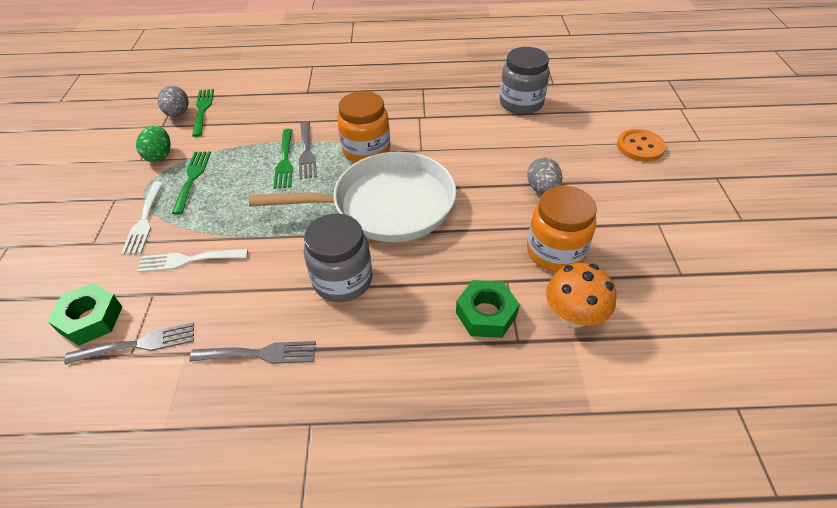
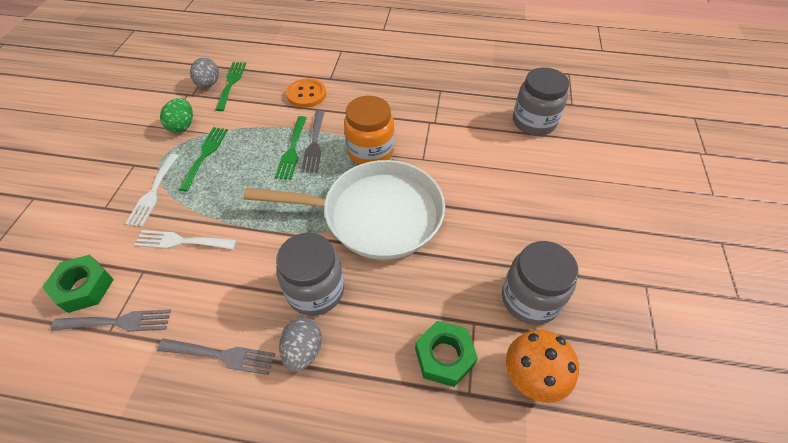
camera: 10 degrees right, 5 degrees up
grey egg [527,158,563,195] -> grey egg moved to [279,317,322,372]
orange jar [527,186,597,272] -> grey jar [502,241,578,325]
orange button [617,129,666,162] -> orange button moved to [286,79,326,108]

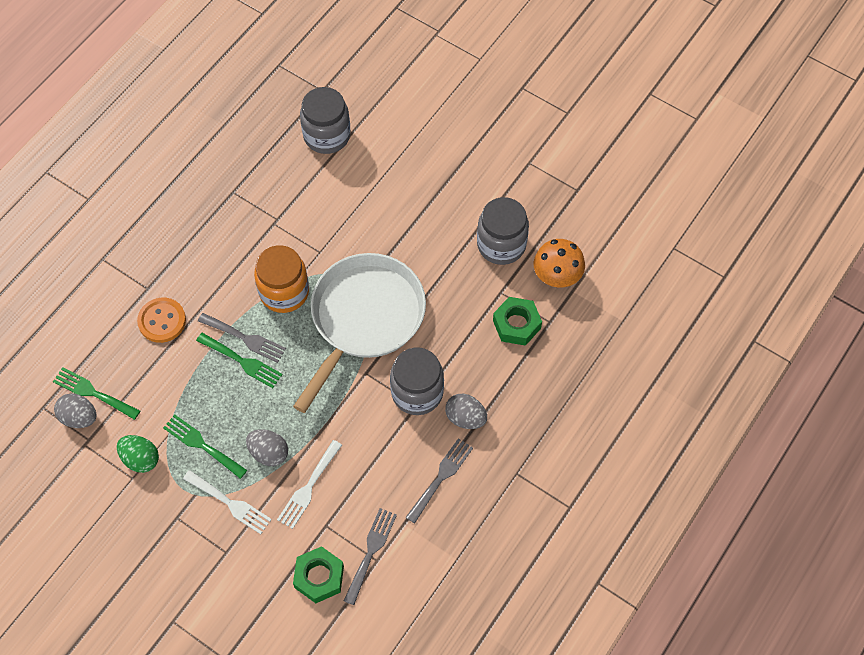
camera: 65 degrees left, 10 degrees up
none -> grey egg [246,429,288,466]

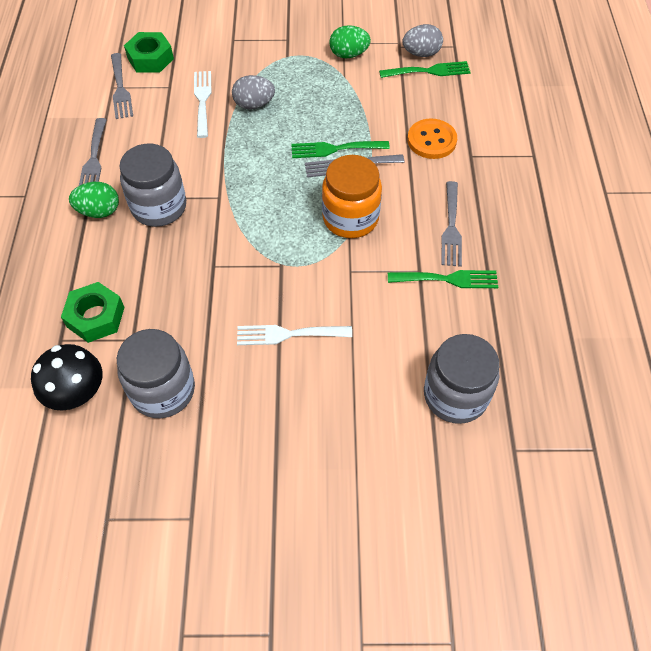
camera: 145 degrees right, 5 degrees down
green fork [163,414,247,479] -> green fork moved to [388,270,498,288]
white fork [183,470,272,534] -> white fork moved to [237,325,352,345]
white pan [293,253,426,413] -> none
grey egg [445,394,487,429] -> green egg [69,182,119,218]
orange mushroom [534,239,585,287] -> black mushroom [31,344,102,410]
none -> grey fork [441,181,462,267]

